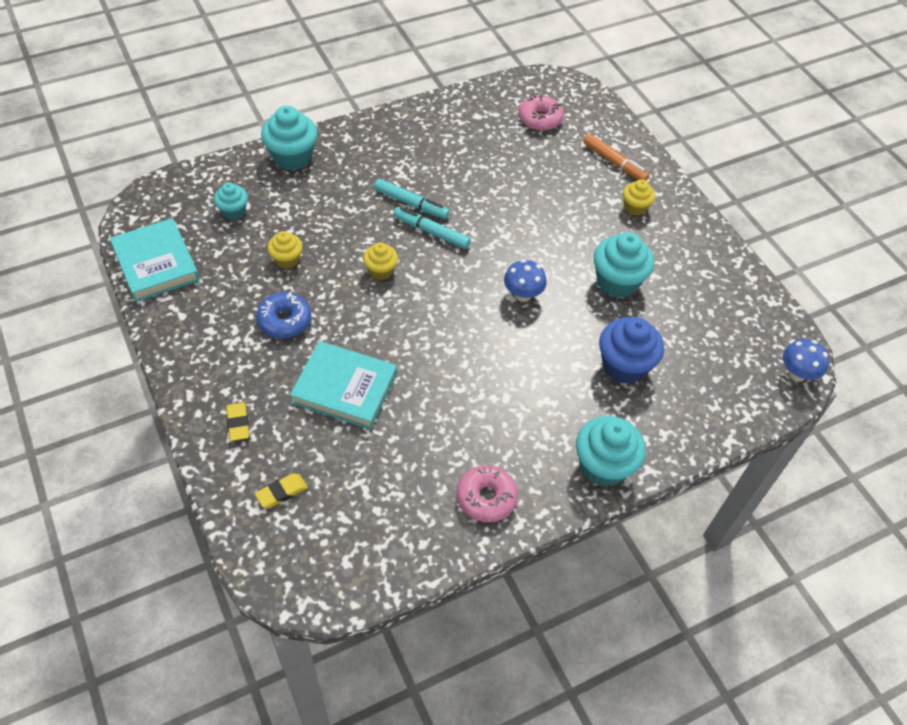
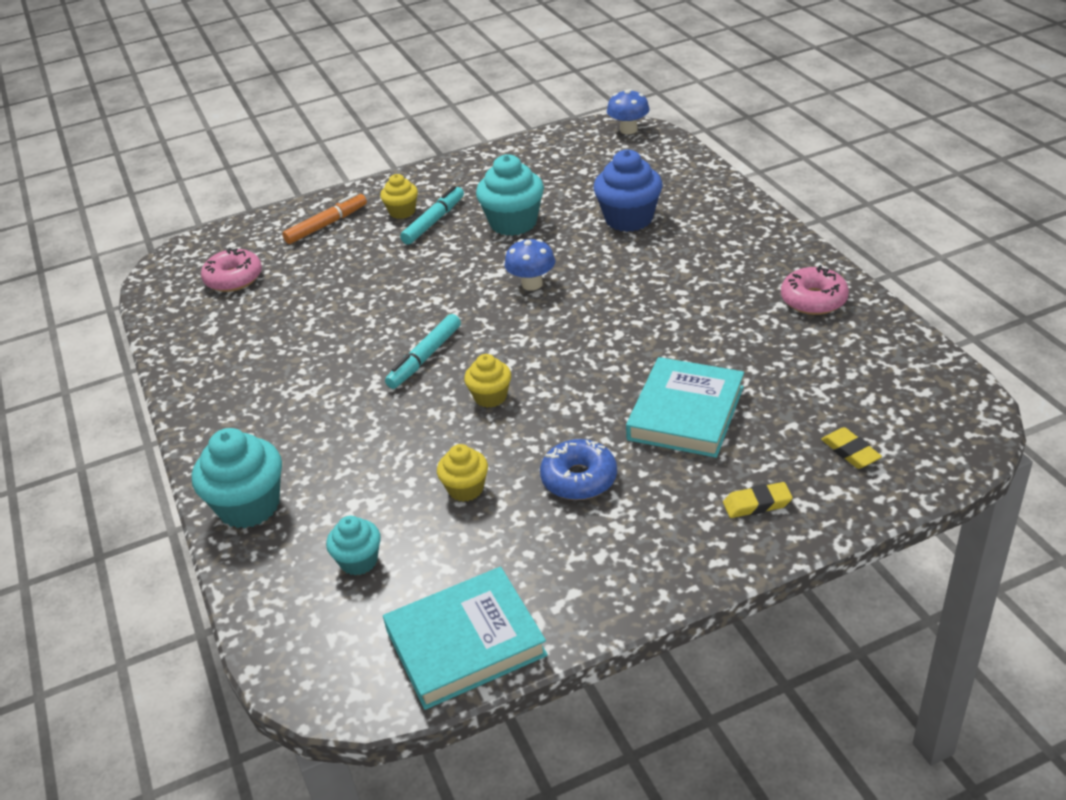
camera: 80 degrees left, 15 degrees down
turquoise marker [374,179,450,219] -> turquoise marker moved to [400,186,464,245]
turquoise cupcake [576,416,646,487] -> none

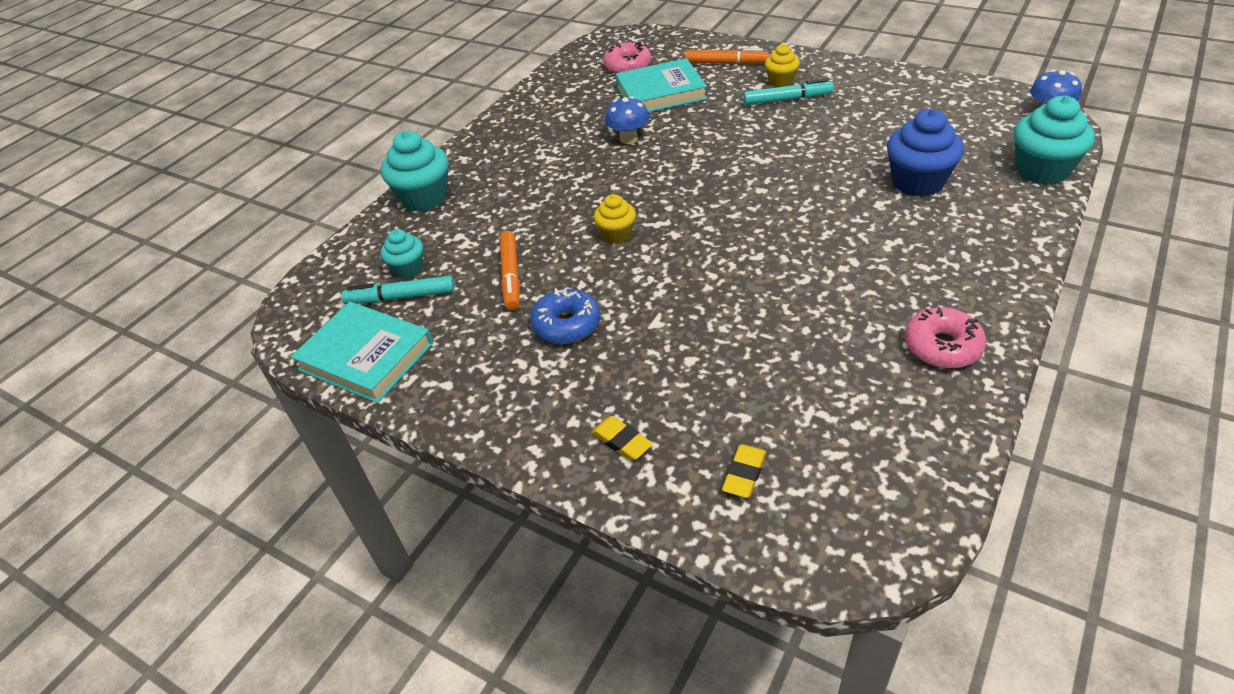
camera: 55 degrees right, 5 degrees up
turquoise marker [385,314,461,389] -> turquoise marker moved to [341,276,455,304]
yellow cupcake [437,444,488,502] -> orange marker [500,231,520,311]
turquoise cupcake [476,154,544,236] -> turquoise cupcake moved to [1014,96,1095,185]
blue mushroom [505,239,555,291] -> blue mushroom moved to [605,96,649,144]
turquoise book [626,357,744,458] -> turquoise book moved to [616,58,707,112]

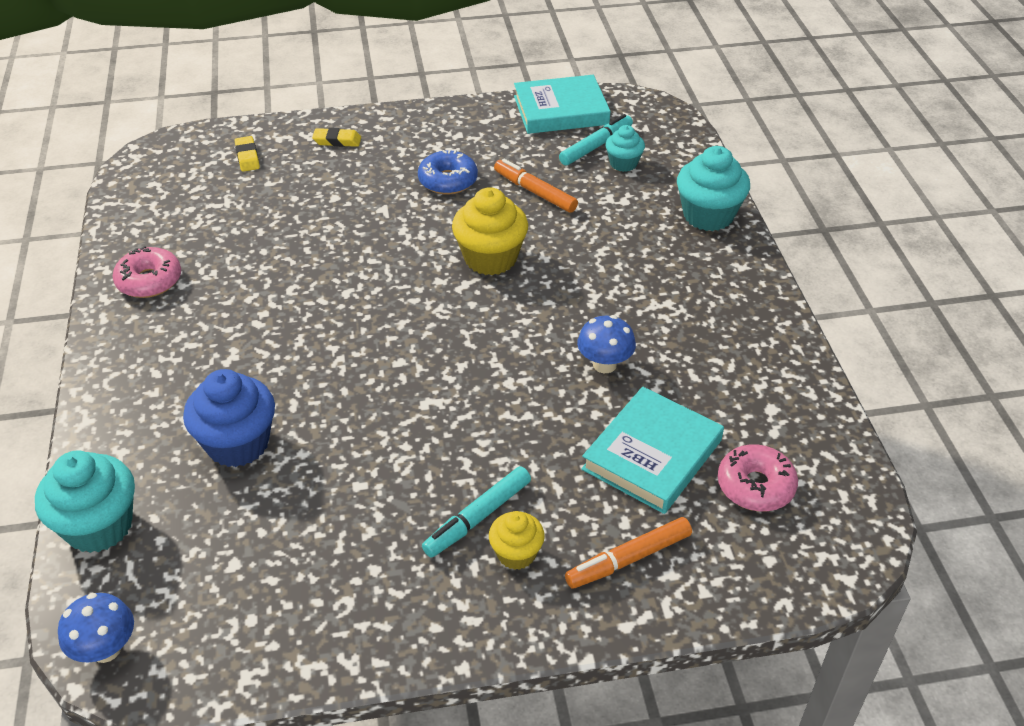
camera: 135 degrees right, 0 degrees up
yellow cupcake [594,194,636,244] -> yellow cupcake [452,187,528,275], size x1.73

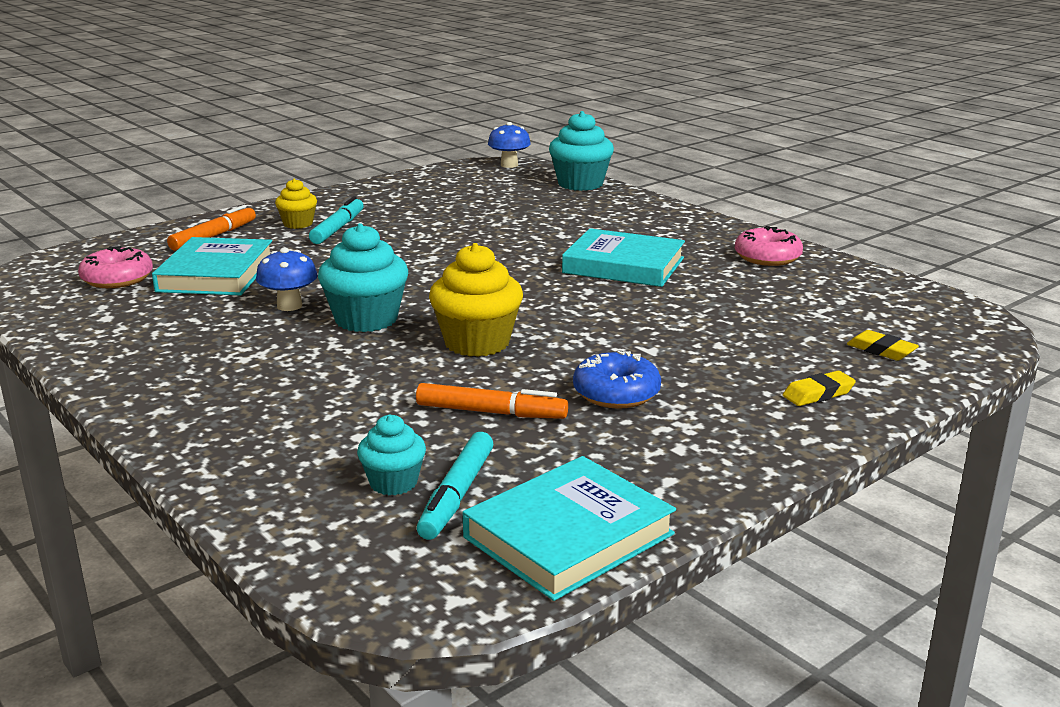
camera: 150 degrees right, 20 degrees down
blue cupcake [183,369,275,467] -> none
turquoise cupcake [677,146,750,231] -> turquoise cupcake moved to [318,223,408,332]
none -> turquoise book [562,228,685,287]

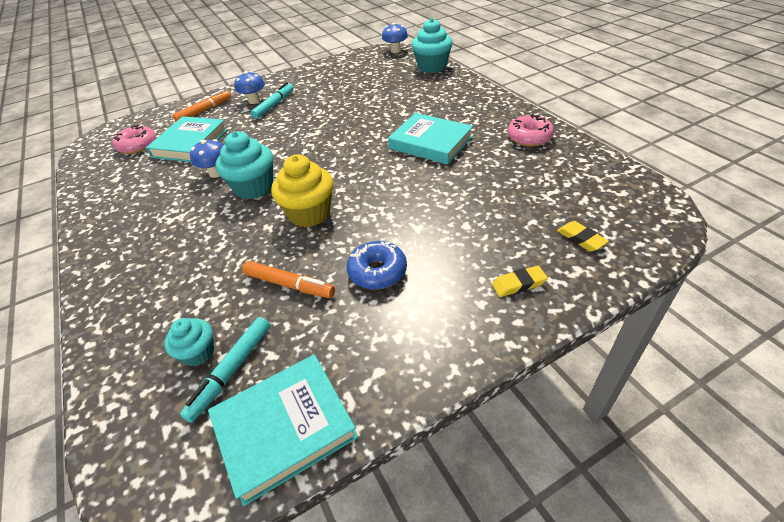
camera: 15 degrees right, 20 degrees up
yellow cupcake [275,178,317,229] -> blue mushroom [234,71,265,104]

